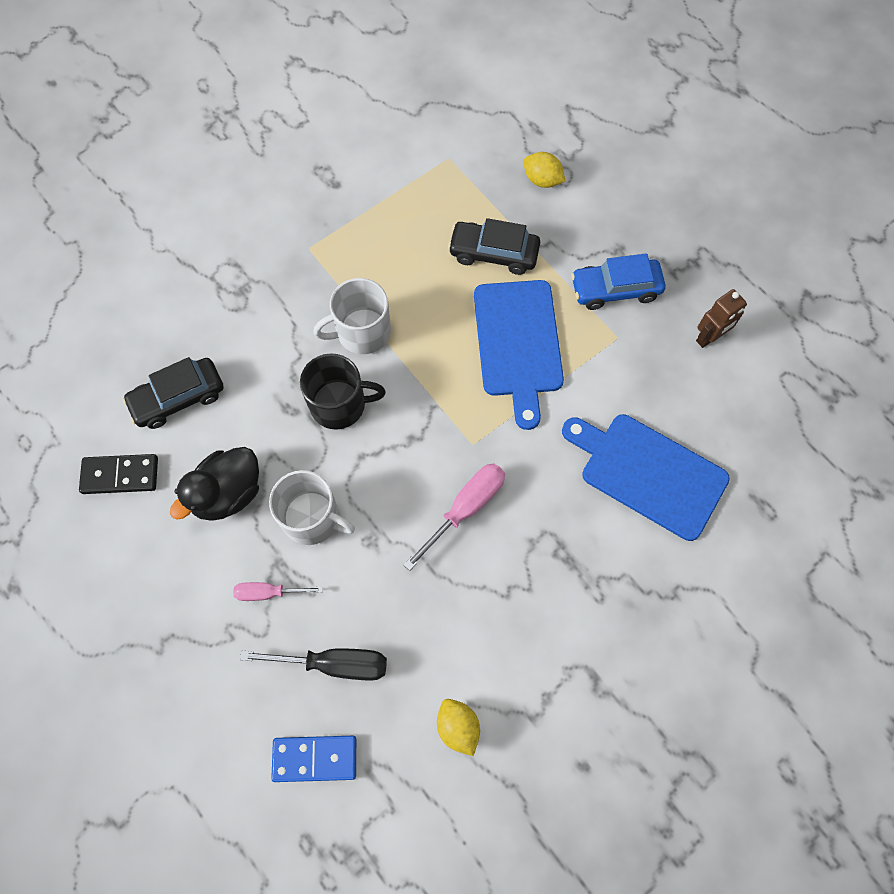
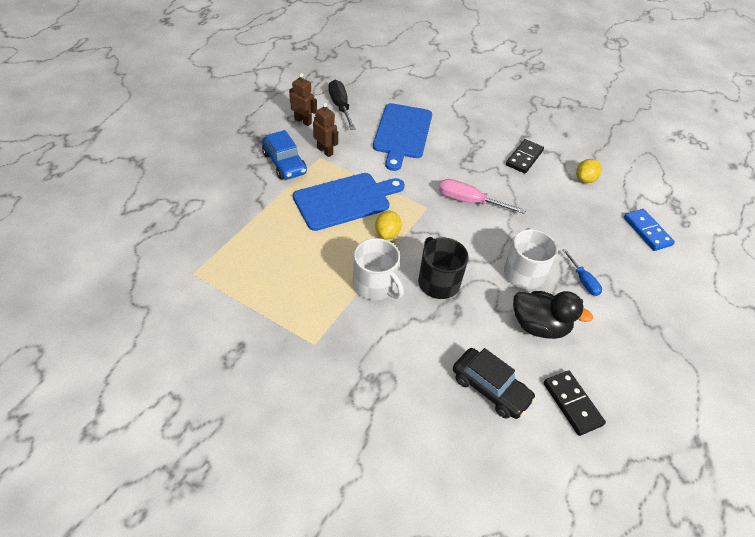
camera: 115 degrees left, 20 degrees down
pink screwdriver [233,582,323,601] -> blue screwdriver [563,249,602,296]
black screwdriver [240,648,387,681] -> black screwdriver moved to [329,80,356,130]
black car [448,218,540,275] -> none
yellow lemon [523,152,565,188] -> yellow lemon moved to [375,211,402,239]
none -> brown robot [313,103,338,157]
none -> black domino [506,139,544,174]

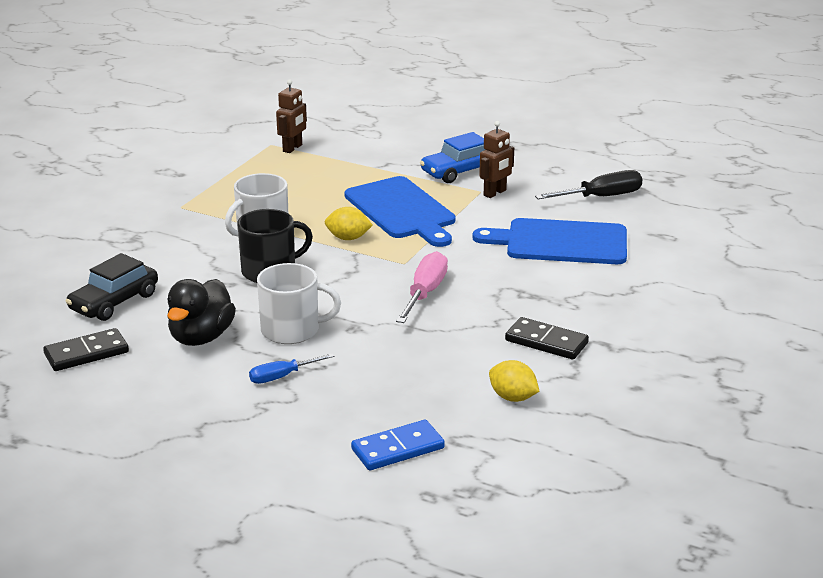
camera: 90 degrees right, 20 degrees down
brown robot [289,73,317,126] -> brown robot moved to [276,79,307,153]

